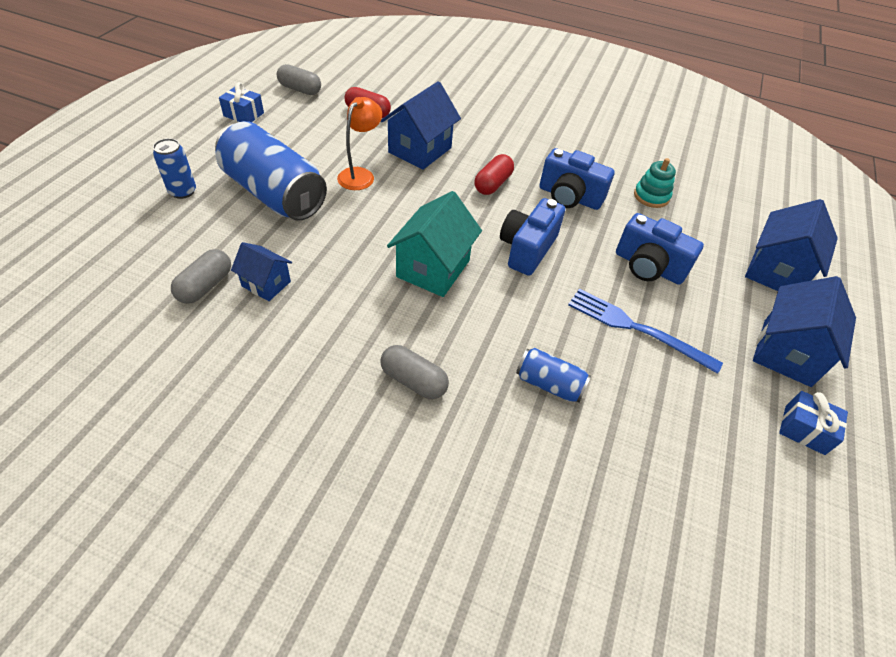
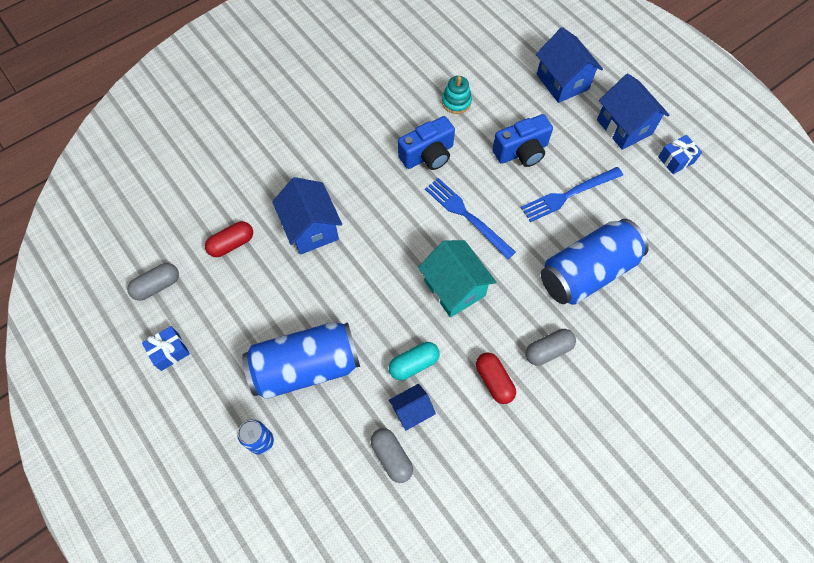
camera: 55 degrees left, 15 degrees up
orange lamp [337,97,382,190] -> none
red capsule [474,154,514,195] -> red capsule moved to [476,352,516,404]
blue camera [500,198,565,276] -> blue fork [425,178,516,259]
blue can [516,348,591,403] -> blue can [541,219,649,304], size x2.11
none -> turquoise capsule [389,342,440,380]

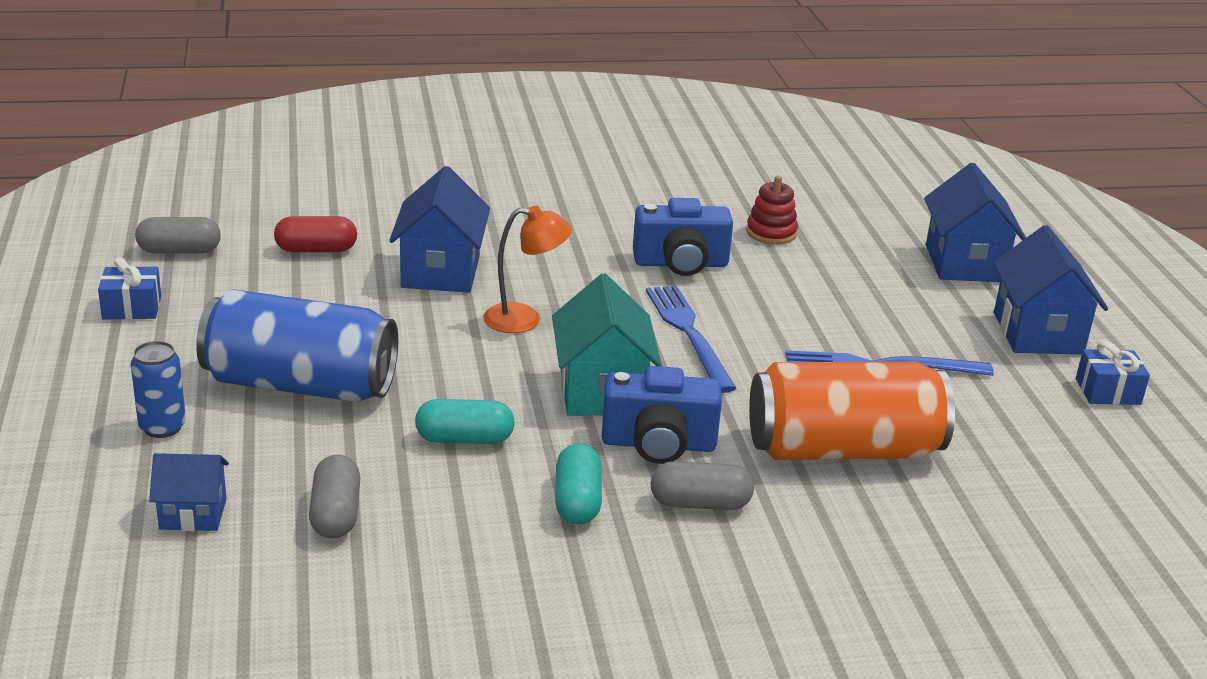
camera: 25 degrees right, 35 degrees down
blue house [389,384,436,431] -> blue house moved to [149,453,229,531]
turquoise stacking toy [442,76,472,114] -> red stacking toy [746,176,798,244]
red capsule [476,352,516,404] -> turquoise capsule [555,443,602,525]
blue camera [492,114,553,167] -> blue camera moved to [602,366,722,464]
blue can [541,219,649,304] -> orange can [749,362,955,460]
none -> orange lamp [483,206,572,333]

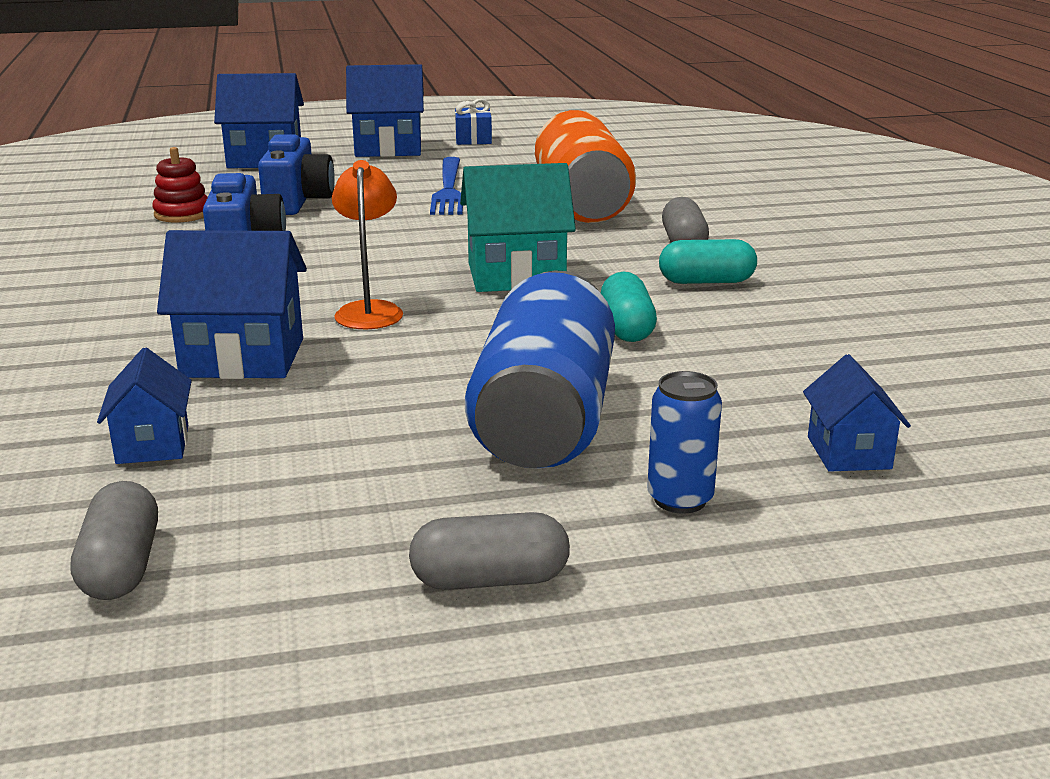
camera: 90 degrees left, 5 degrees down
blue gift [98,257,161,320] -> none
red capsule [274,216,357,252] -> blue house [97,347,192,464]
grey capsule [309,455,360,539] -> grey capsule moved to [409,512,570,590]
blue camera [602,366,722,464] -> blue camera moved to [258,134,335,215]
blue fork [646,285,737,393] -> none

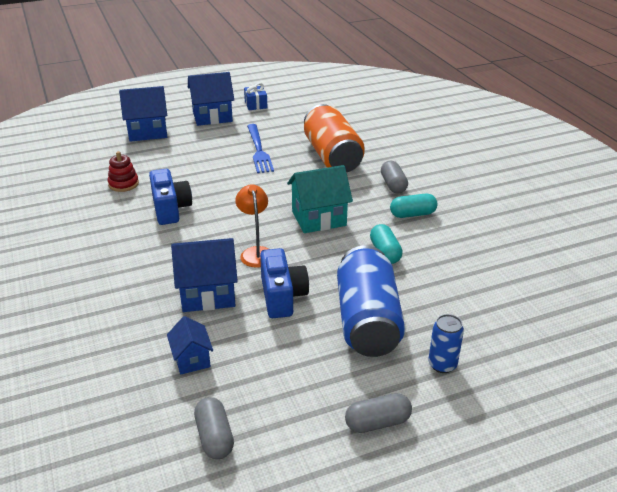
camera: 10 degrees left, 10 degrees up
blue camera [258,134,335,215] -> blue camera moved to [260,248,309,318]
blue house [803,354,911,472] -> none

